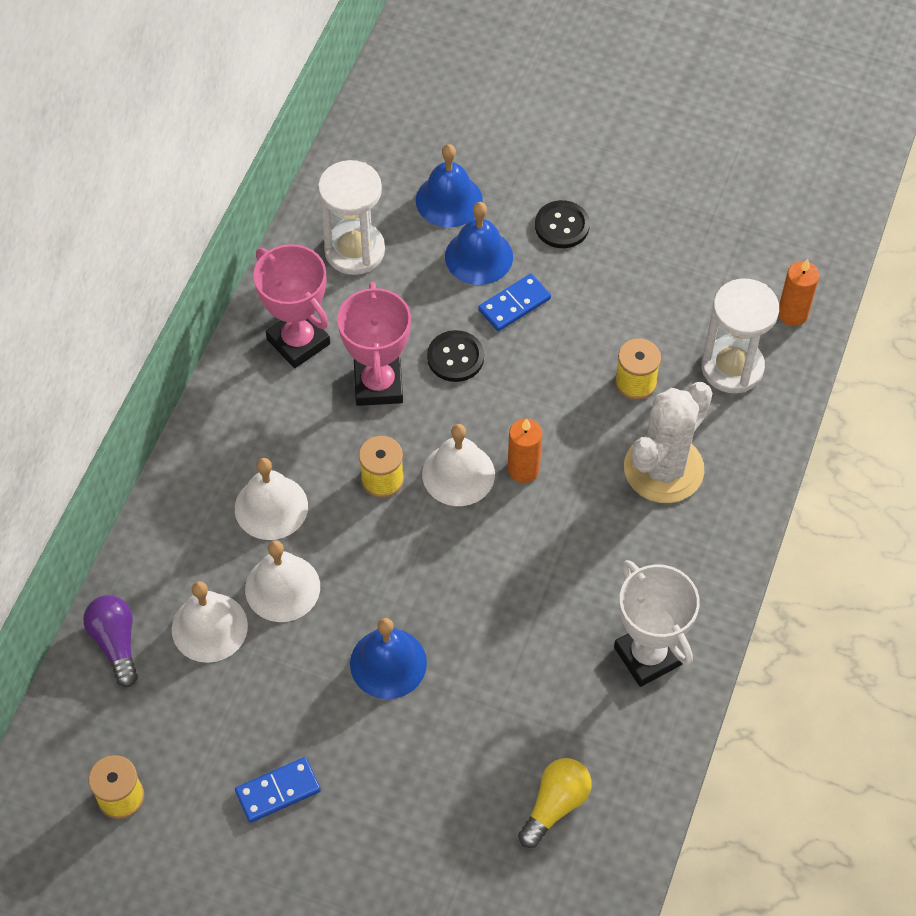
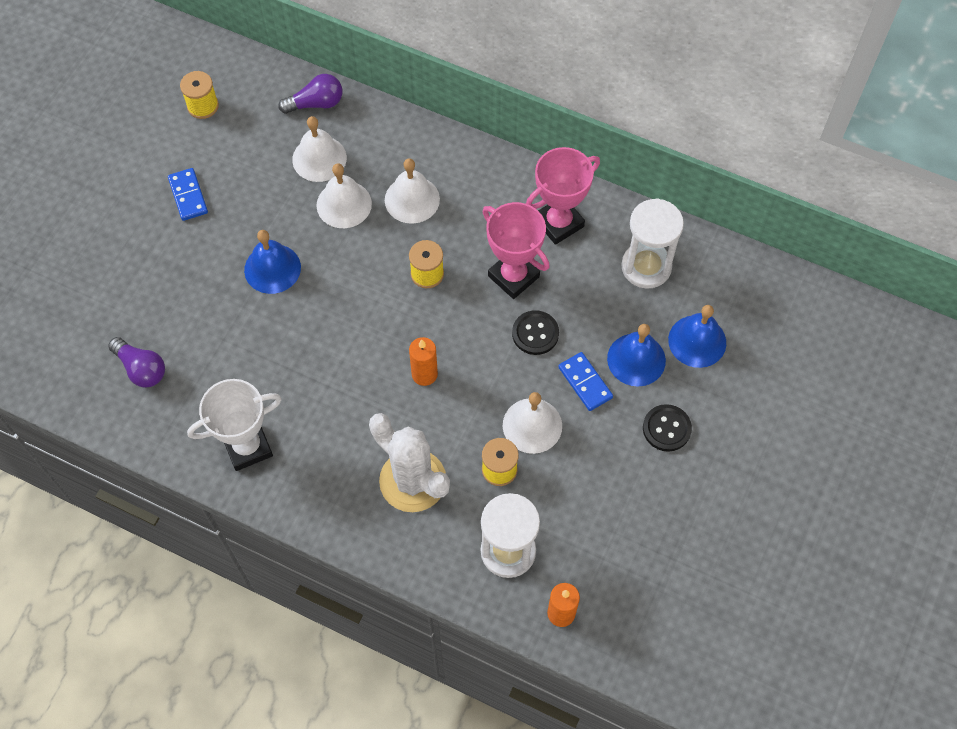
camera: 95 degrees right, 5 degrees up
pink trophy [337,282,411,406] -> pink trophy turned 45 degrees clockwise [483,202,550,299]
white bell [422,424,495,506] -> white bell moved to [503,392,562,454]
yellow light bulb [518,758,592,848] -> purple light bulb [108,337,165,388]

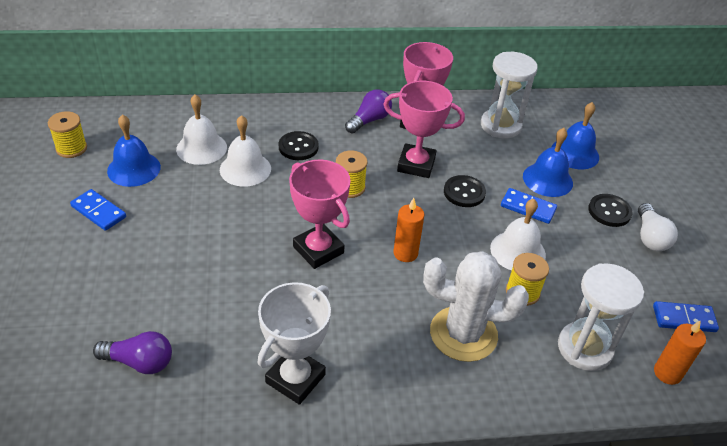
camera: 35 degrees left, 20 degrees down
blue bell [244,230,301,294] -> blue bell moved to [107,114,161,187]
purple light bulb [278,74,342,114] -> purple light bulb moved to [345,89,392,133]
white bell [385,158,440,224] -> black button [279,131,319,160]
none -> pink trophy [289,160,351,269]
none -> white light bulb [638,203,678,251]
none -> blue domino [653,301,719,332]

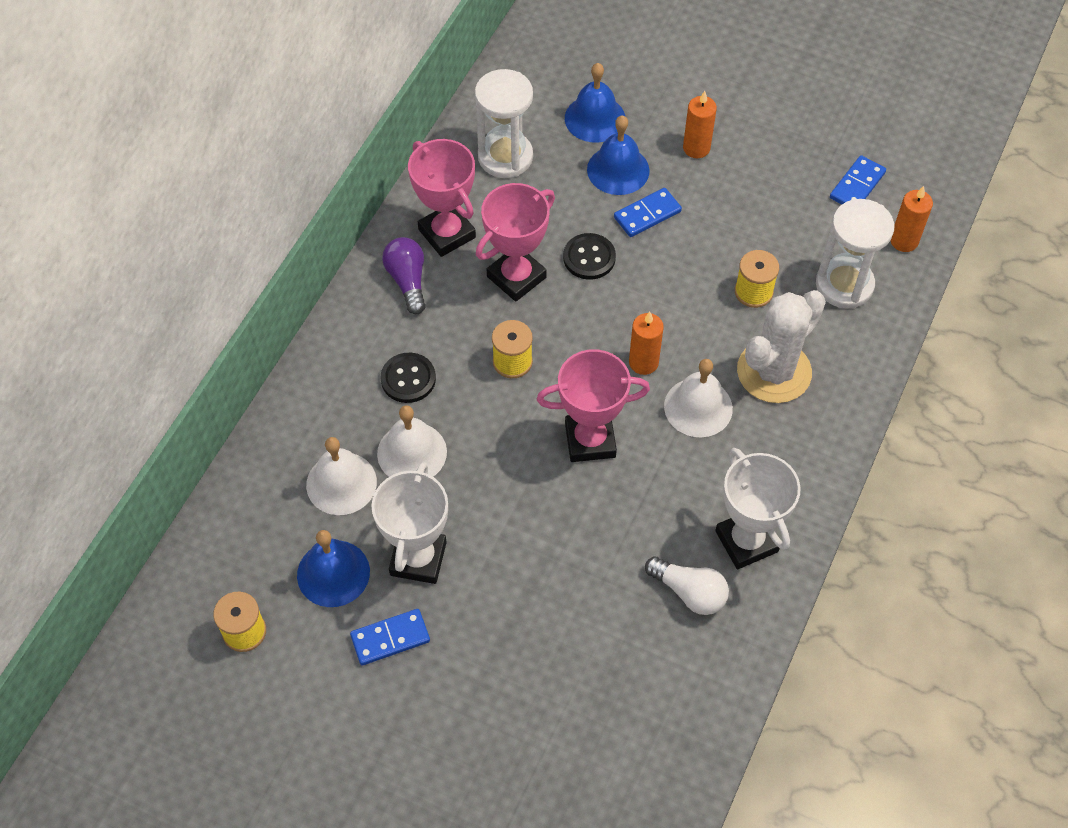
camera: 55 degrees left, 15 degrees up
purple light bulb [93,331,172,374] -> none
white bell [490,199,546,271] -> white bell moved to [664,359,733,437]
black button [588,194,632,227] -> orange candle [683,91,717,158]
white light bulb [638,203,678,251] -> white light bulb moved to [645,557,729,615]
none -> white trophy [371,462,448,584]

